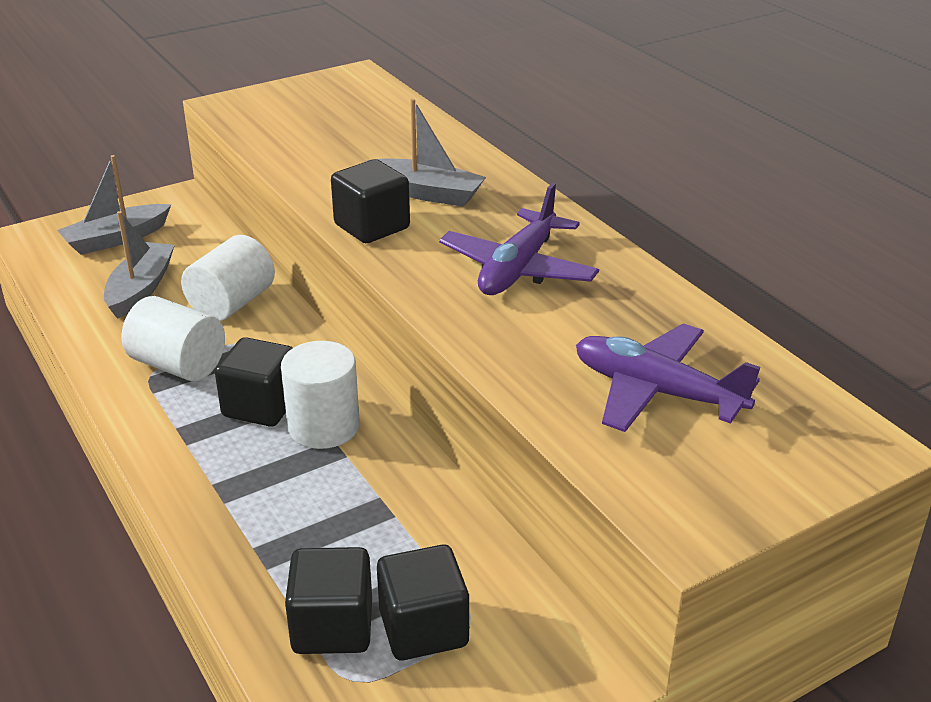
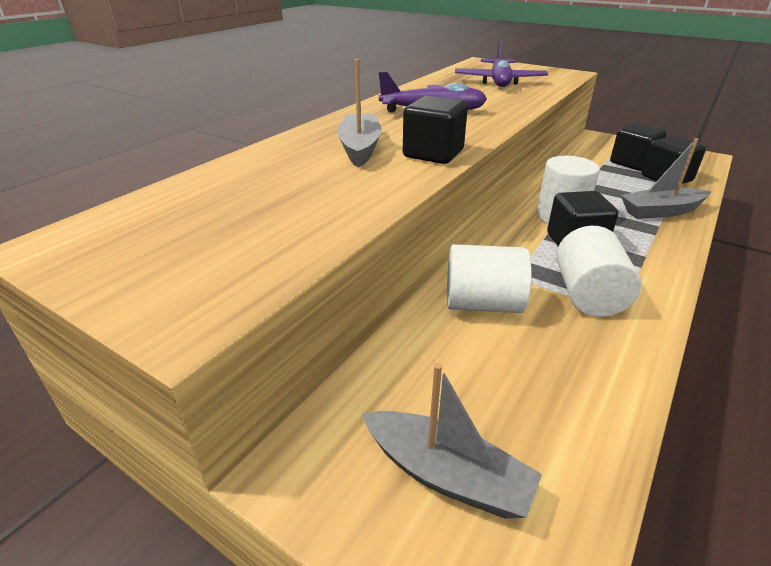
camera: 115 degrees left, 0 degrees up
grey boat [104,211,175,319] -> grey boat moved to [621,138,711,219]

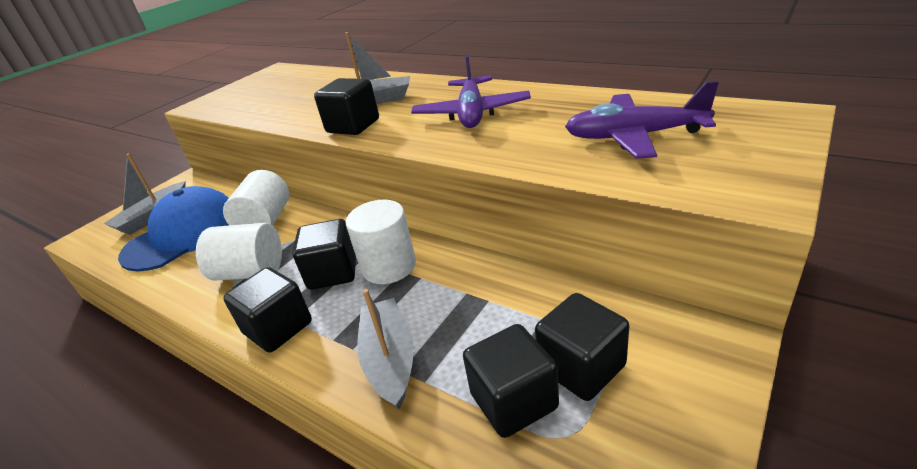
camera: 95 degrees right, 0 degrees up
none -> blue cap [118,186,229,272]
none -> black cube [223,267,312,353]

